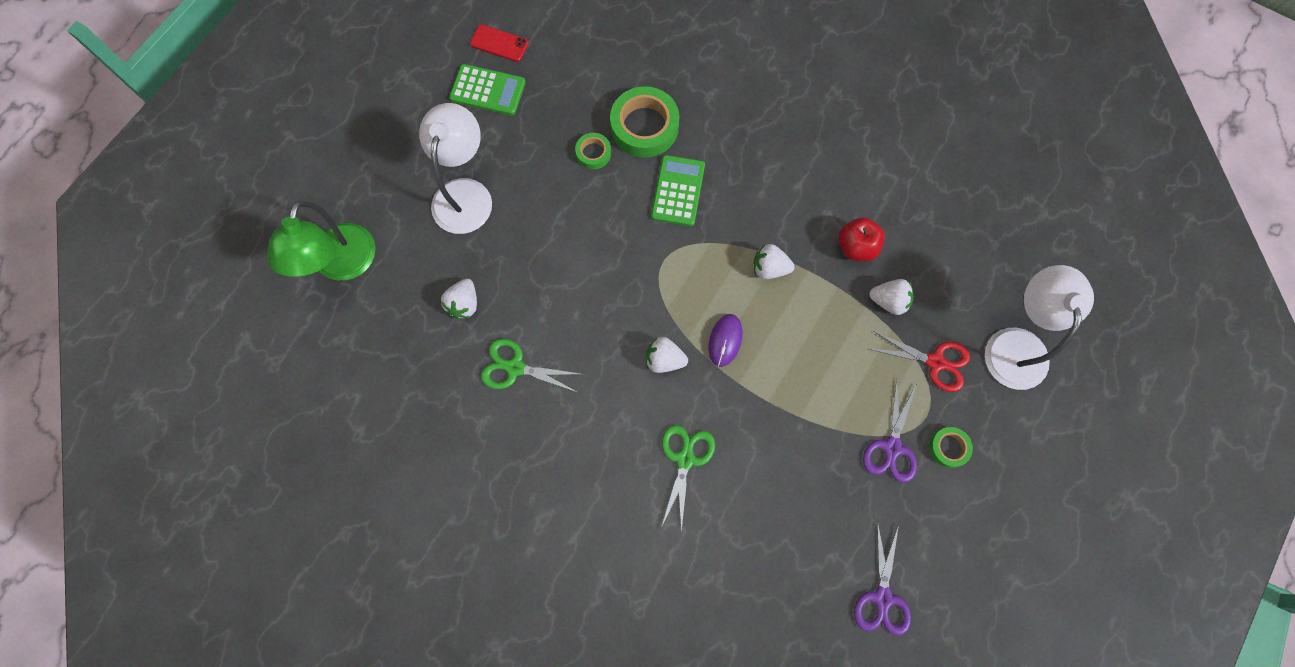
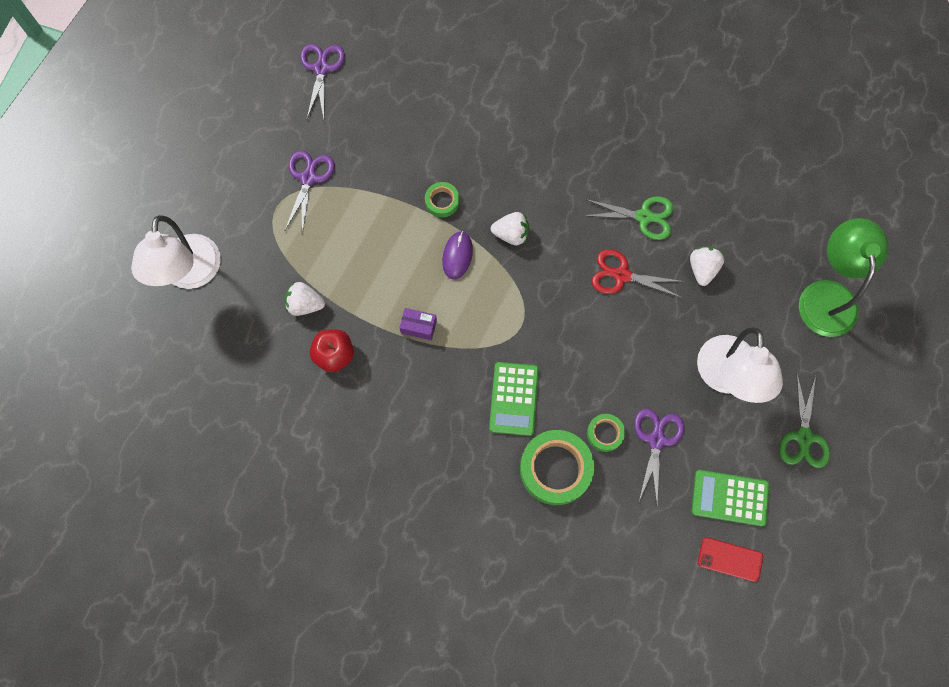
camera: 175 degrees right, 0 degrees up
green scissors [662,425,715,532] -> green scissors moved to [779,374,830,468]
white strawberry [753,244,795,279] -> purple box [399,308,437,340]
red scissors [869,331,970,392] -> red scissors moved to [591,249,686,298]
green tape [929,427,973,468] -> green tape moved to [425,182,459,217]
none -> purple scissors [634,408,684,503]

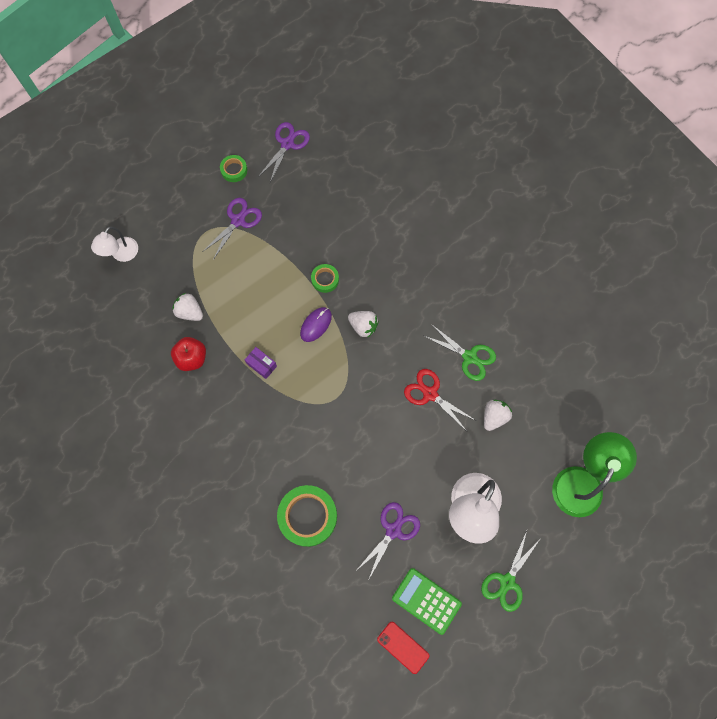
camera: 25 degrees right, 0 degrees up
white lamp [131,215,221,289] -> white lamp [91,227,138,262], size x0.59
green calculator [489,362,539,436] -> none
green tape [587,414,625,452] -> green tape moved to [220,155,247,182]

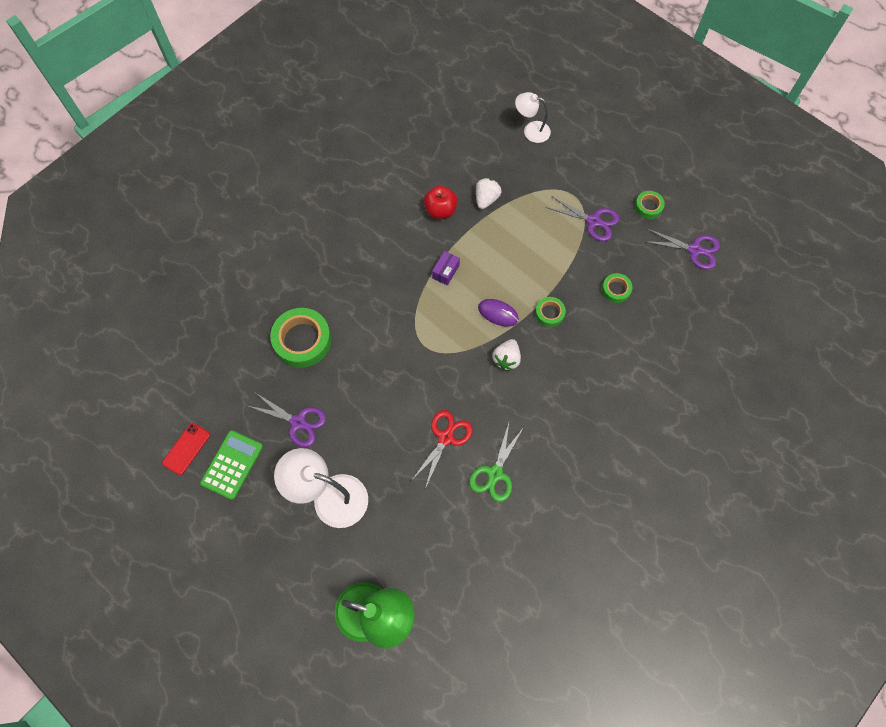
camera: 80 degrees right, 5 degrees down
green scissors [481,531,541,612] -> none
white strawberry [484,400,512,431] -> none
none -> green tape [602,273,633,303]

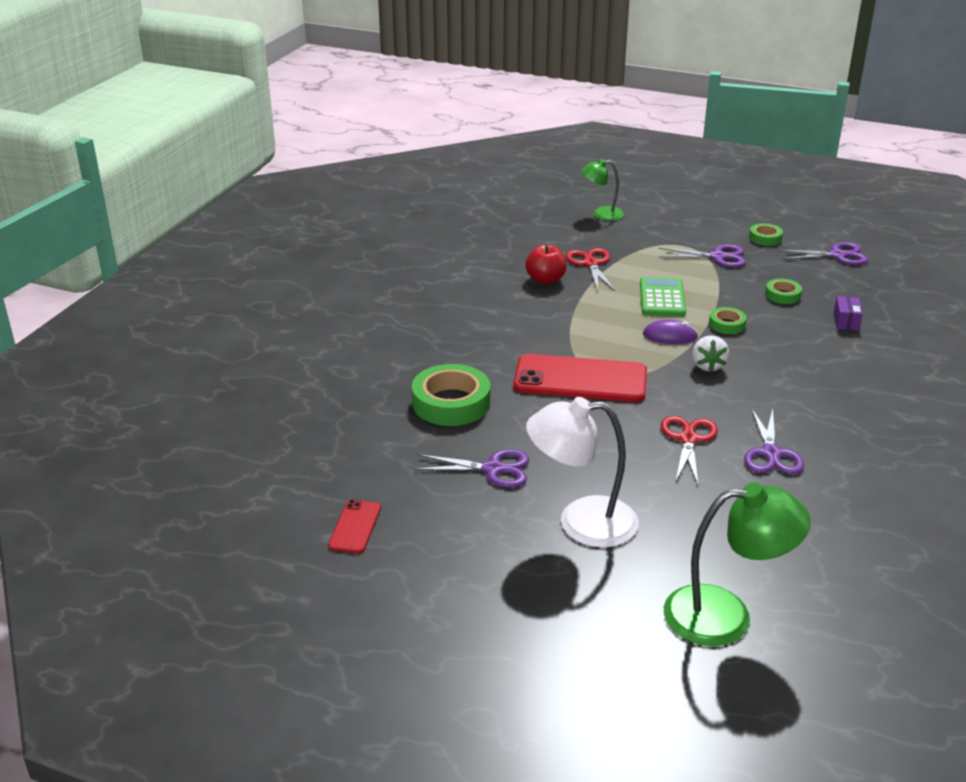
camera: 20 degrees left, 35 degrees down
green calculator [200,430,263,500] -> green calculator moved to [640,277,686,316]
purple box [432,251,460,286] -> purple box moved to [834,296,863,331]
green scissors [469,423,524,502] -> purple scissors [744,408,804,474]
white strawberry [476,178,502,209] -> red scissors [566,248,615,291]
white lamp [515,92,551,143] -> green lamp [581,159,624,221]
none -> red phone [513,354,647,402]

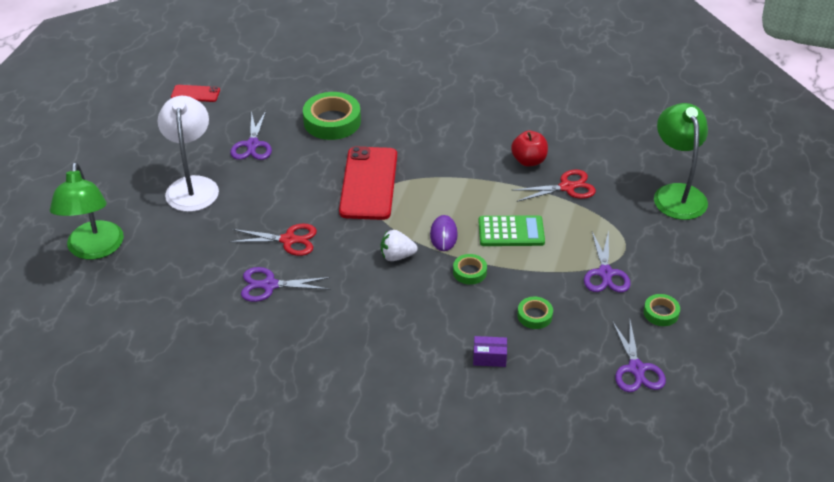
camera: 85 degrees right, 10 degrees up
green lamp [581,159,624,221] -> green lamp [654,103,708,220], size x1.69

